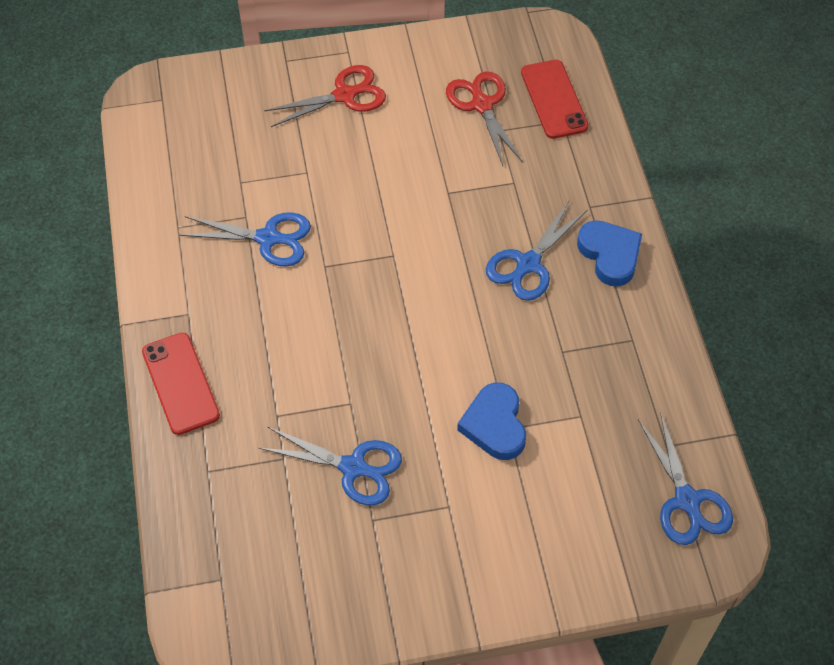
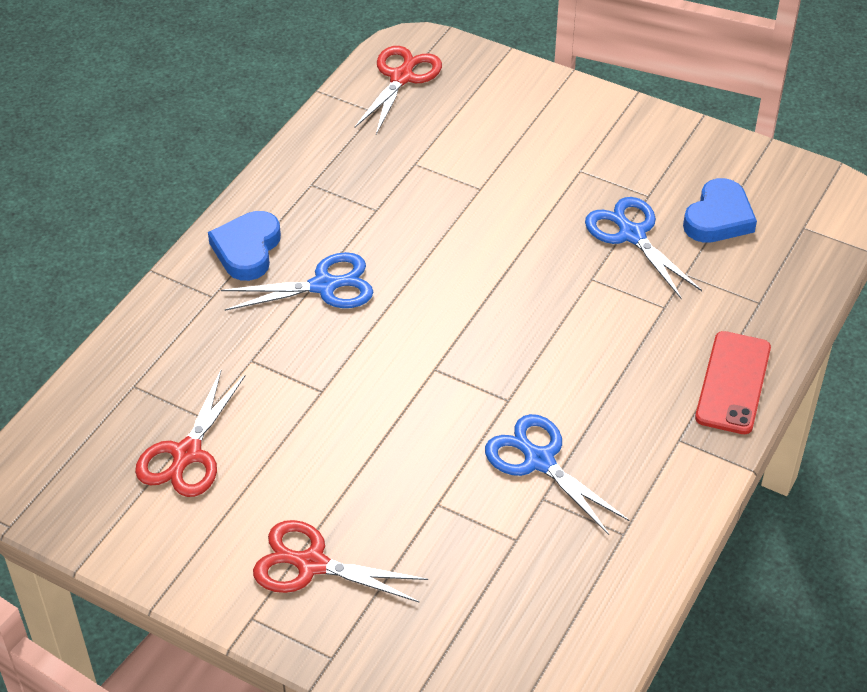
camera: 140 degrees left, 10 degrees down
blue heart [457,383,526,460] -> blue heart moved to [683,178,757,243]
red phone [521,60,589,139] -> none
blue scissors [638,412,733,545] -> red scissors [354,46,442,134]

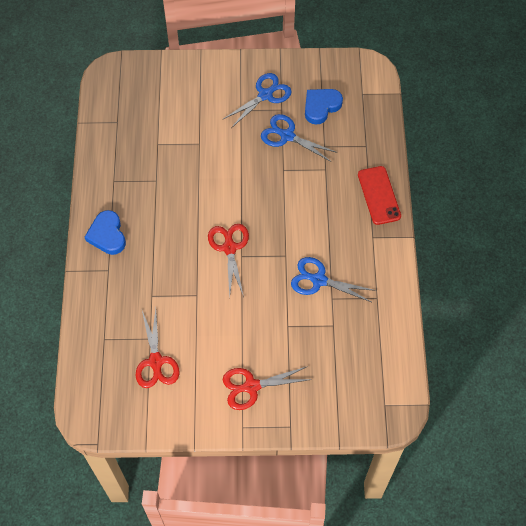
camera: 30 degrees left, 15 degrees up
blue scissors [221,252,373,311] -> blue scissors moved to [223,73,291,128]
red scissors [354,46,442,134] -> red scissors moved to [208,224,249,297]
blue heart [683,178,757,243] -> blue heart turned 135 degrees counterclockwise [305,89,343,125]

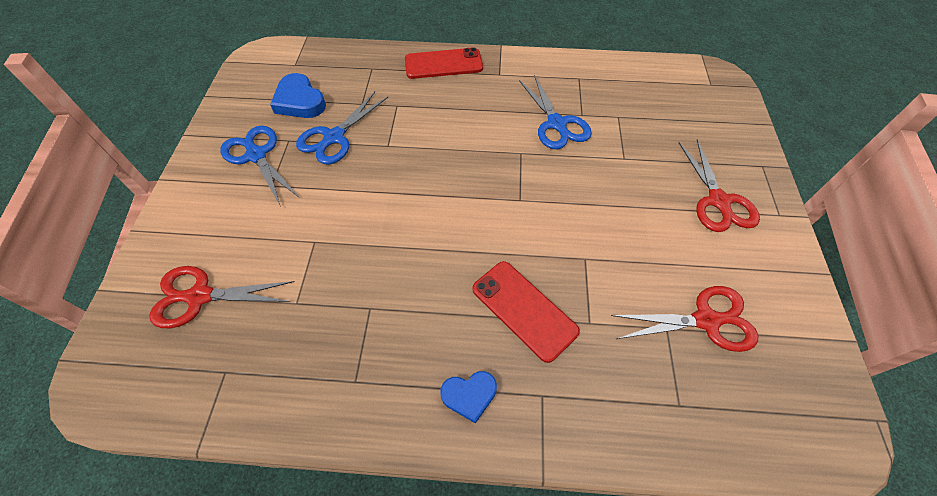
camera: 85 degrees left, 5 degrees down
blue heart [85,210,126,255] -> blue heart [440,371,497,423], size x0.65
red scissors [208,224,249,297] -> red scissors moved to [149,266,294,328]
blue scissors [291,257,376,302] -> blue scissors turned 45 degrees counterclockwise [519,75,592,149]
none -> red phone [472,261,580,363]

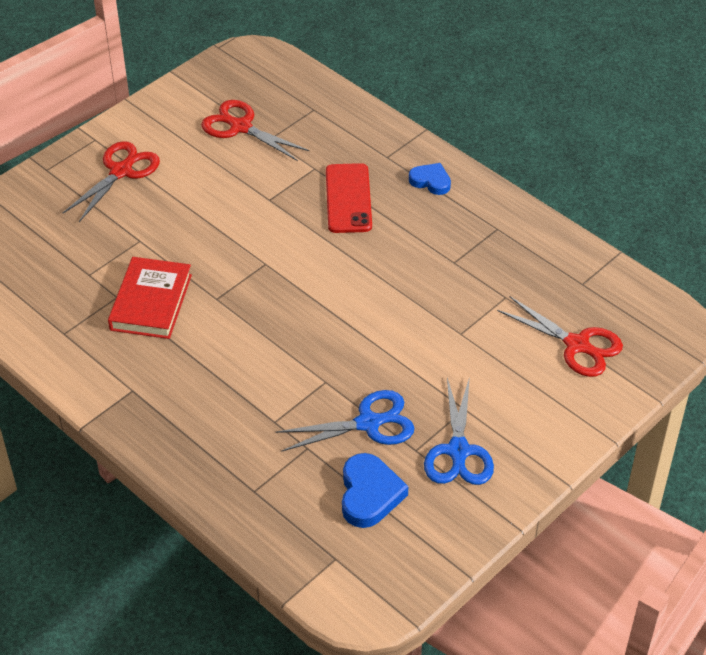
camera: 140 degrees left, 10 degrees down
red phone [405,47,483,79] -> none
blue scissors [519,75,592,149] -> red book [108,257,192,339]

